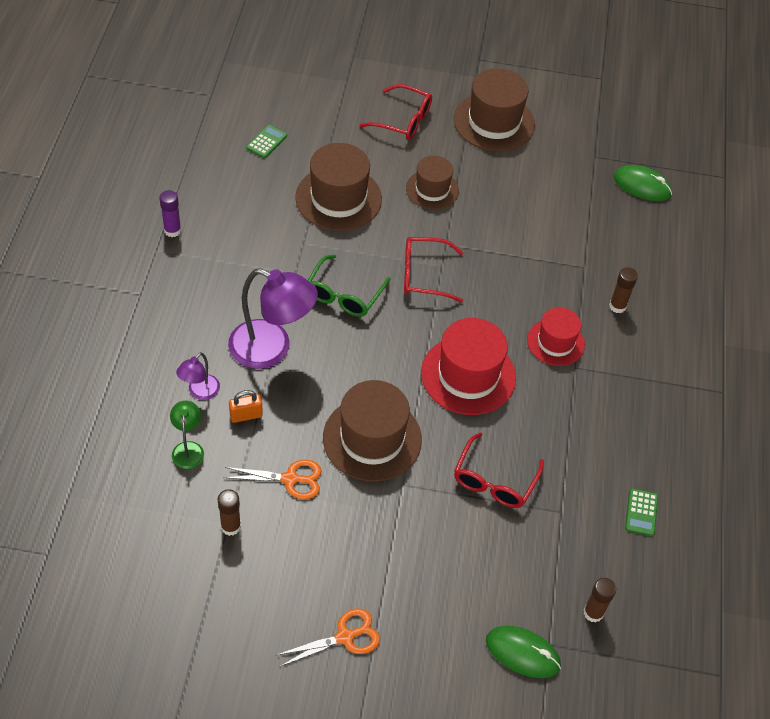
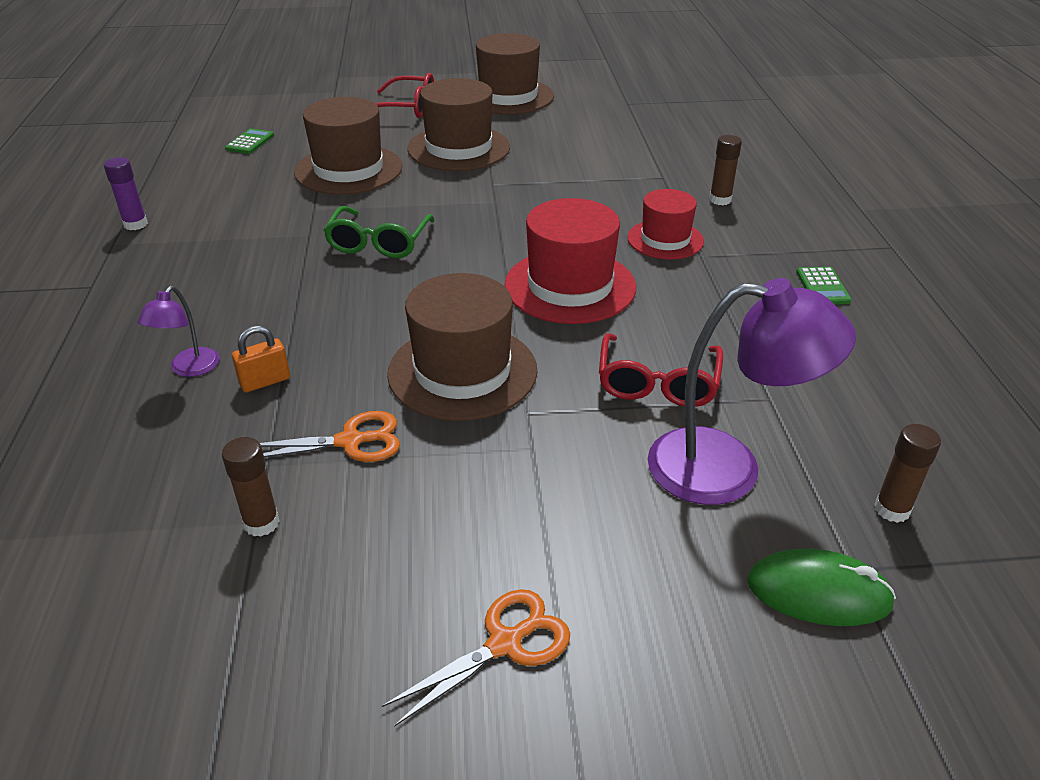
camera: 10 degrees left, 15 degrees down
green lamp [170,401,204,469] -> none
purple lamp [228,268,318,369] -> purple lamp moved to [648,278,856,505]
red glasses [404,237,464,303] -> none
brown hat [406,156,459,209] -> brown hat [407,78,510,171], size x1.60
green mouse [614,165,672,201] -> none
green calculator [625,488,658,536] -> green calculator moved to [796,267,852,304]

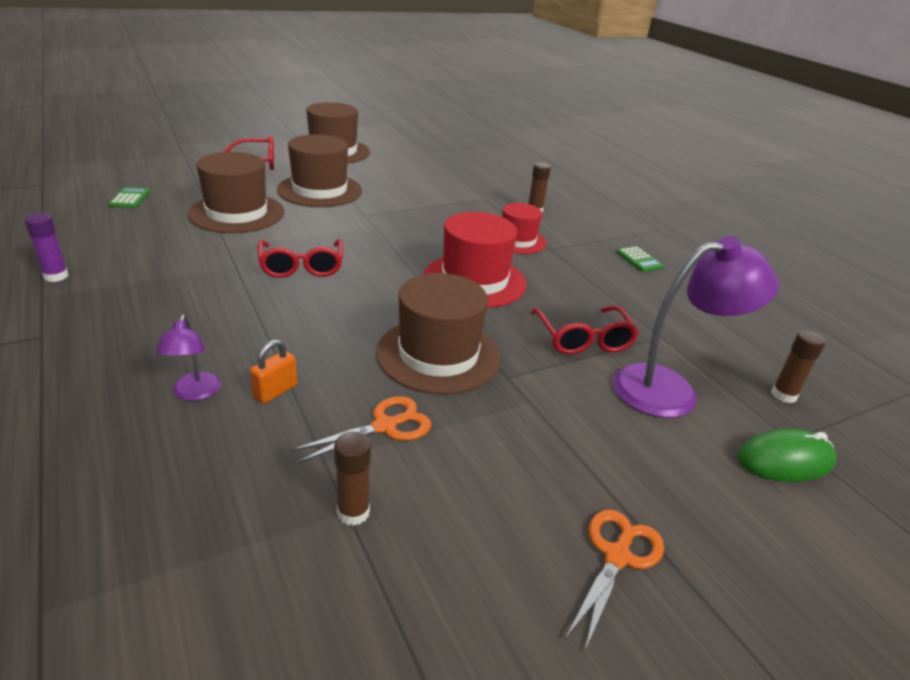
camera: 25 degrees left, 5 degrees down
green glasses [323,206,435,258] -> red glasses [258,239,343,278]

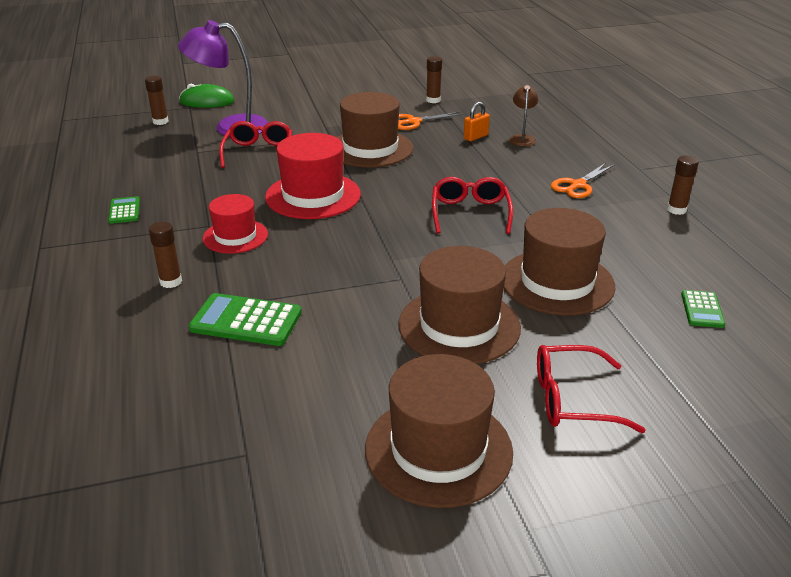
camera: 165 degrees left, 0 degrees up
purple glue stick [24,213,68,282] -> brown glue stick [667,156,699,215]
purple lamp [156,315,220,401] -> brown lamp [509,85,538,146]
orange scissors [565,509,664,650] -> orange scissors moved to [551,163,614,198]
none -> green calculator [189,293,302,346]

